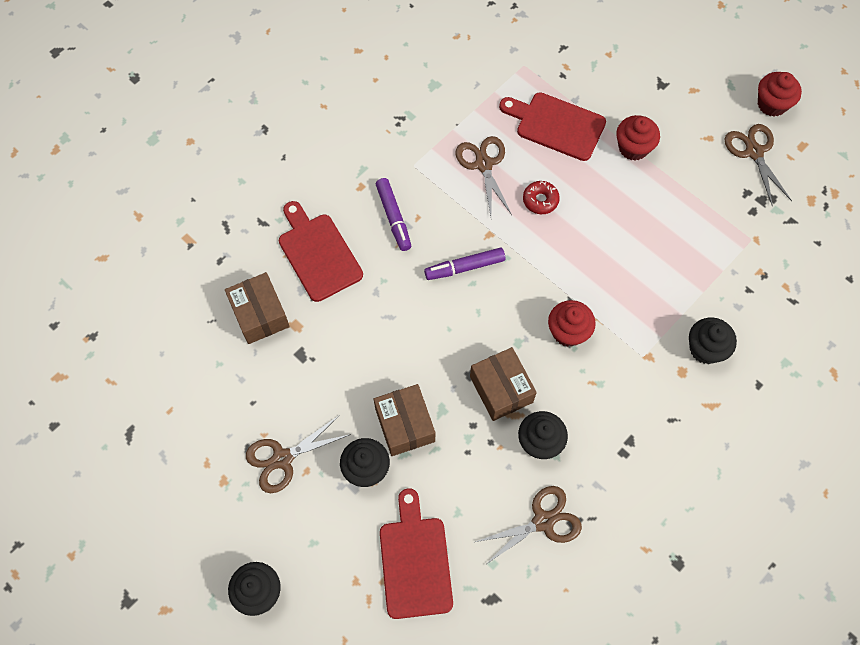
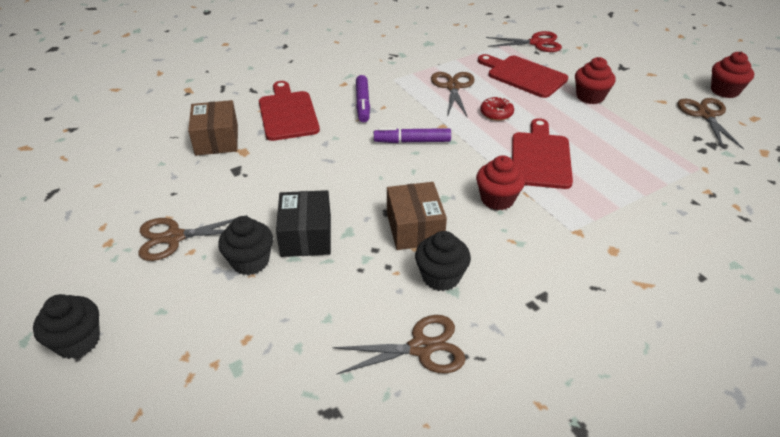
camera: 15 degrees right, 25 degrees down
brown box [374,384,435,456] -> black box [276,190,331,257]
red cutting board [380,488,453,619] -> red cutting board moved to [512,118,573,189]
black cupcake [689,317,737,364] -> none
none -> red scissors [486,31,562,52]

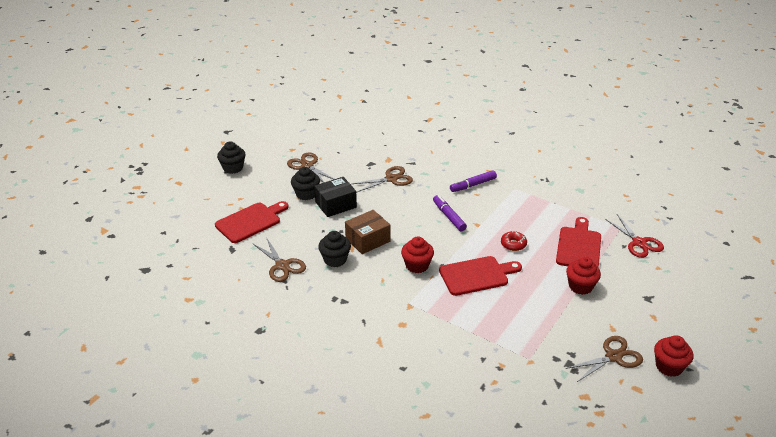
camera: 65 degrees right, 5 degrees down
brown box [188,100,238,156] -> none
red cutting board [259,81,320,141] -> red cutting board moved to [215,201,289,243]
brown scissors [431,72,474,117] -> brown scissors moved to [352,166,413,193]

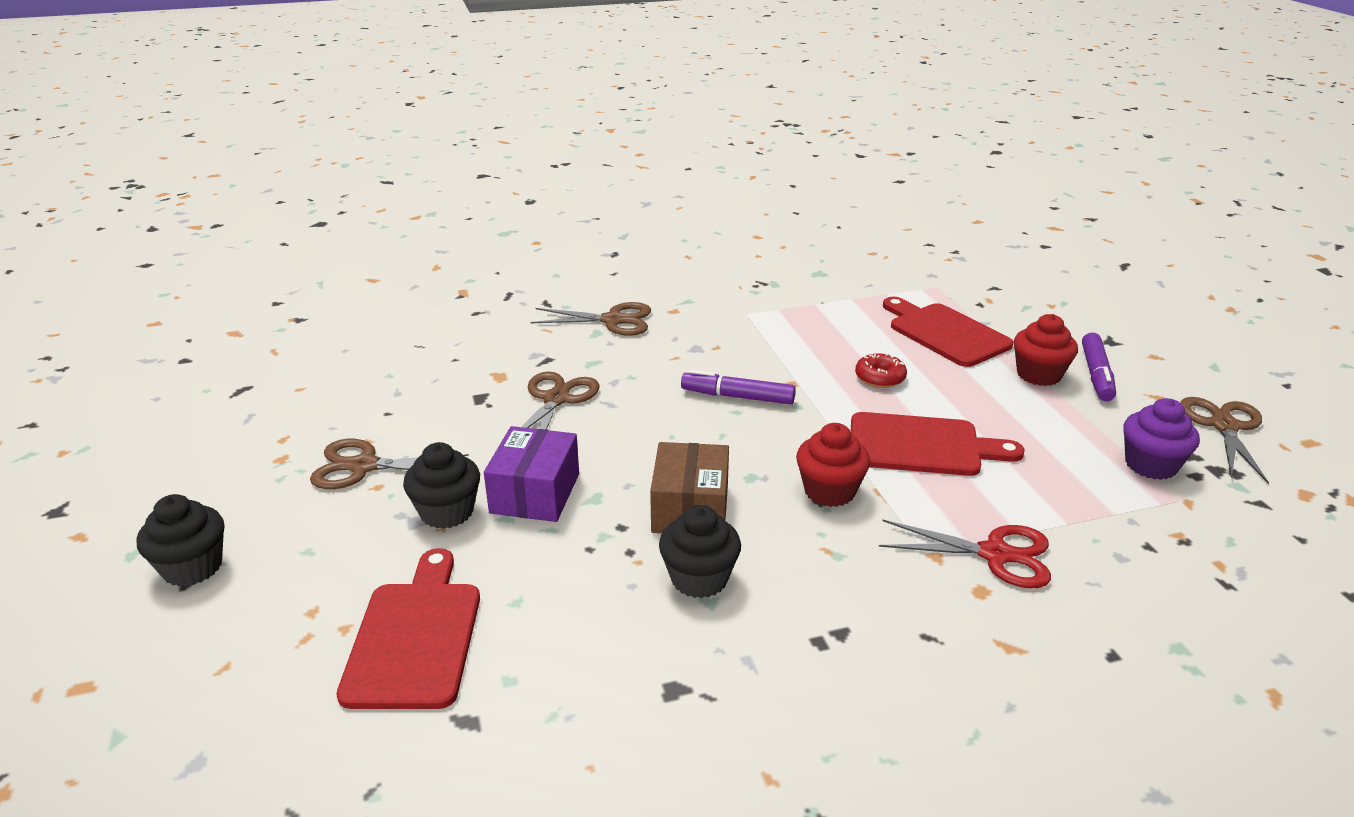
camera: 50 degrees left, 5 degrees down
brown scissors [252,237,306,282] -> brown scissors moved to [531,302,651,336]
black box [314,177,357,217] -> purple box [484,426,579,522]
red cutting board [439,256,522,296] -> red cutting board turned 75 degrees clockwise [851,412,1024,476]
purple marker [450,170,497,192] -> purple marker moved to [1082,333,1116,401]
red scissors [605,214,664,258] -> red scissors moved to [879,519,1051,589]
red cupcake [654,335,693,377] -> none
none -> purple cupcake [1123,398,1200,480]

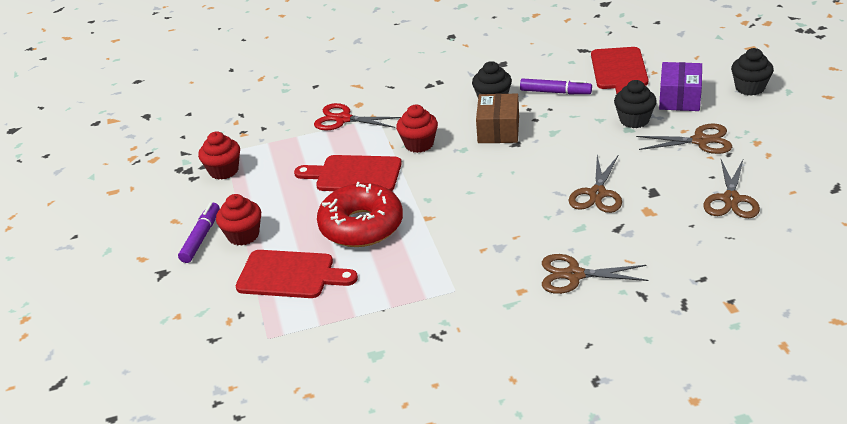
camera: 175 degrees left, 5 degrees up
purple box [484,426,579,522] -> purple box moved to [659,62,702,111]
purple marker [681,370,796,404] -> purple marker moved to [520,78,592,94]
red donut [855,353,907,388] -> red donut [317,182,403,247], size x2.27
red cutting board [883,297,1014,367] -> red cutting board turned 45 degrees counterclockwise [236,250,358,298]
purple cupcake [1123,398,1200,480] -> red cupcake [198,131,240,180]
brown scissors [1180,397,1269,484] -> brown scissors moved to [703,158,760,218]

